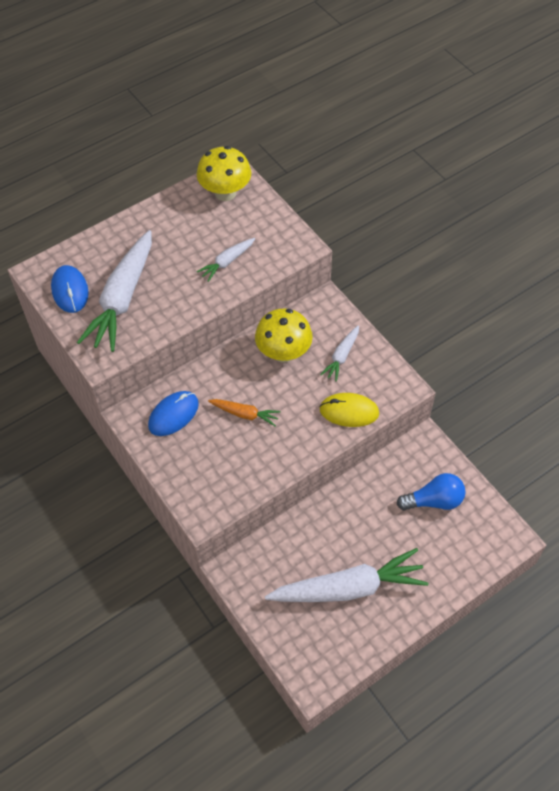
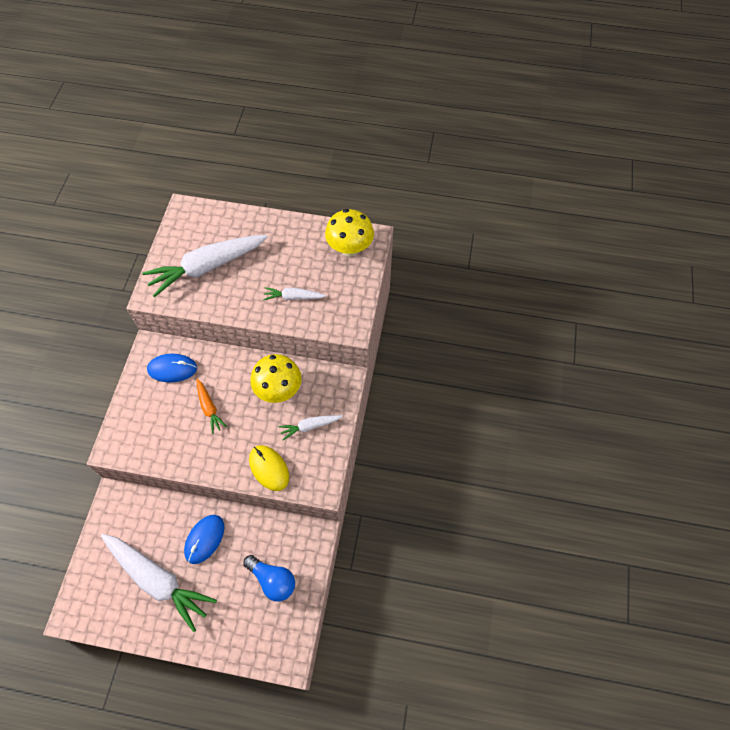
camera: 45 degrees right, 5 degrees up
blue mouse [51,265,89,313] -> blue mouse moved to [184,515,224,564]

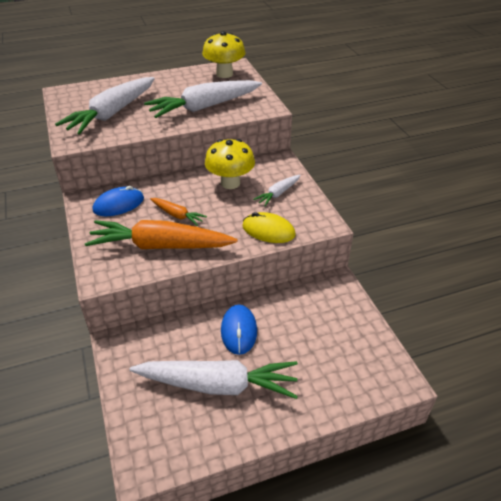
camera: 30 degrees left, 20 degrees down
blue light bulb [243,555,295,602] -> none
white carrot [263,287,326,301] -> white carrot [144,80,262,118], size x2.09
none -> orange carrot [85,220,237,249]

